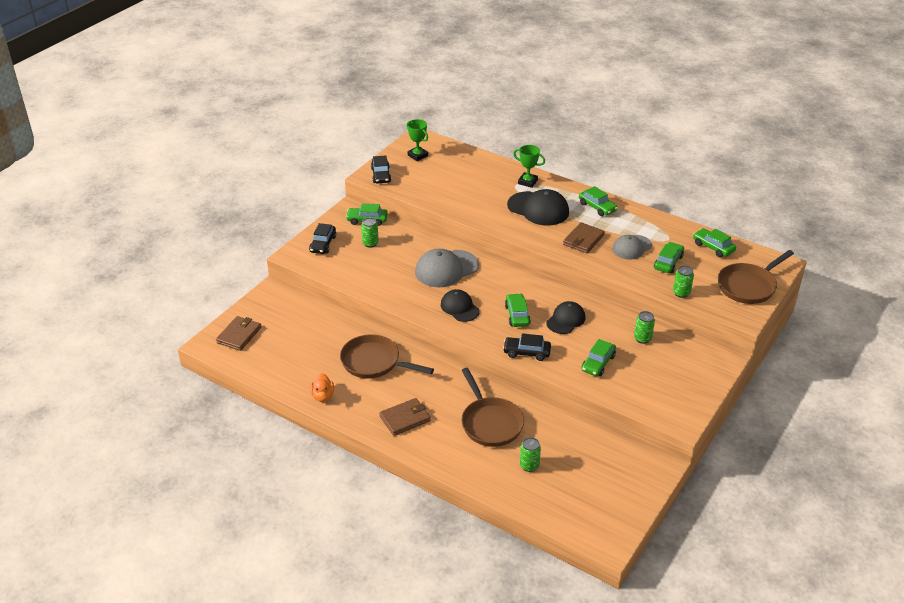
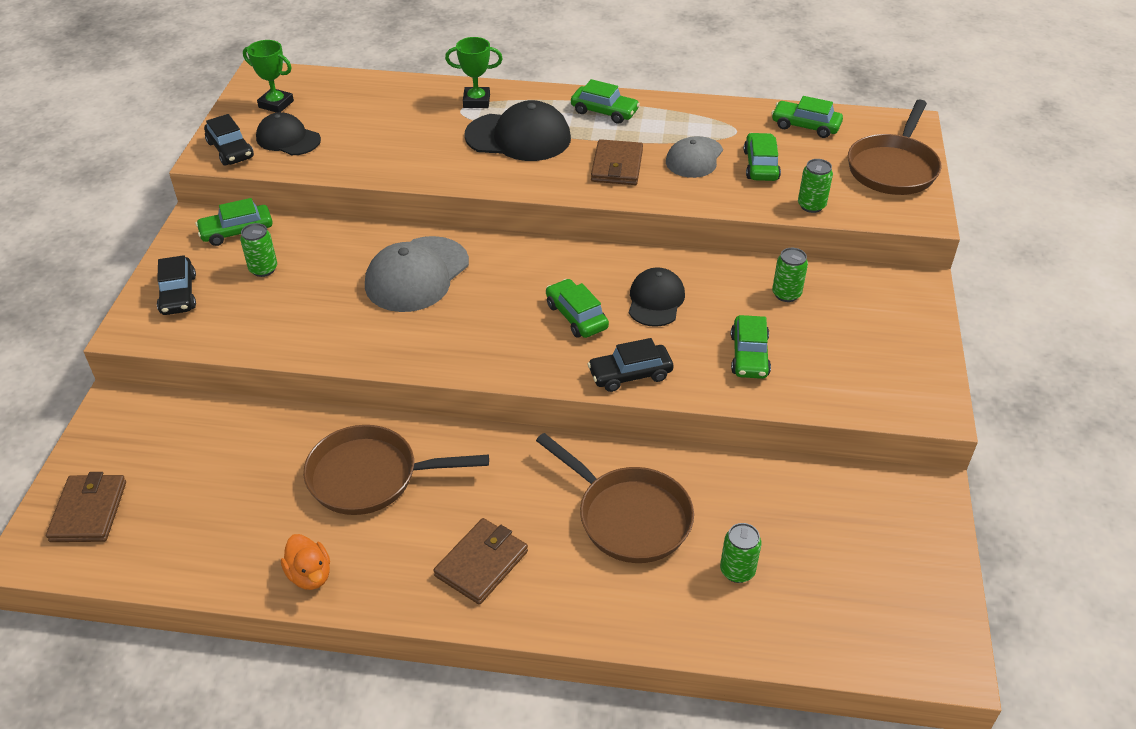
camera: 25 degrees left, 5 degrees up
black cap [441,289,480,322] -> black cap moved to [256,112,321,155]

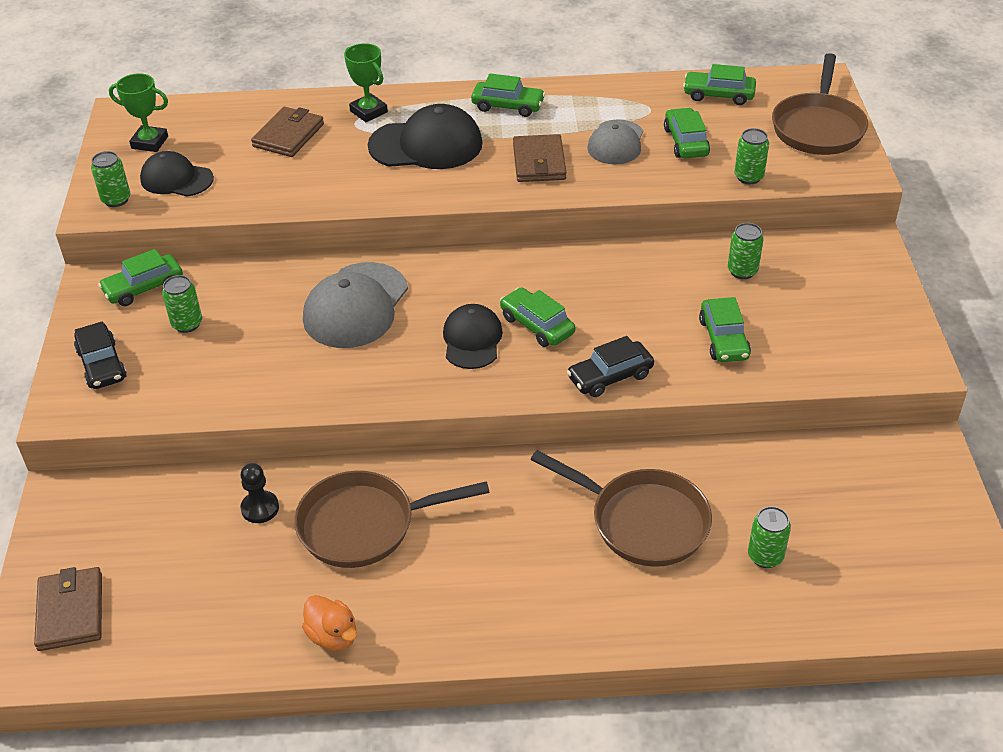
camera: 10 degrees left, 0 degrees up
black car [204,114,254,166] -> green can [91,151,130,207]
brown wallet [434,518,528,605] -> brown wallet moved to [251,107,324,157]
green trophy [445,37,503,108] -> green trophy turned 60 degrees clockwise [344,43,388,122]
black cap [629,267,685,327] -> black cap moved to [443,304,503,369]
none -> black pawn [240,463,279,523]

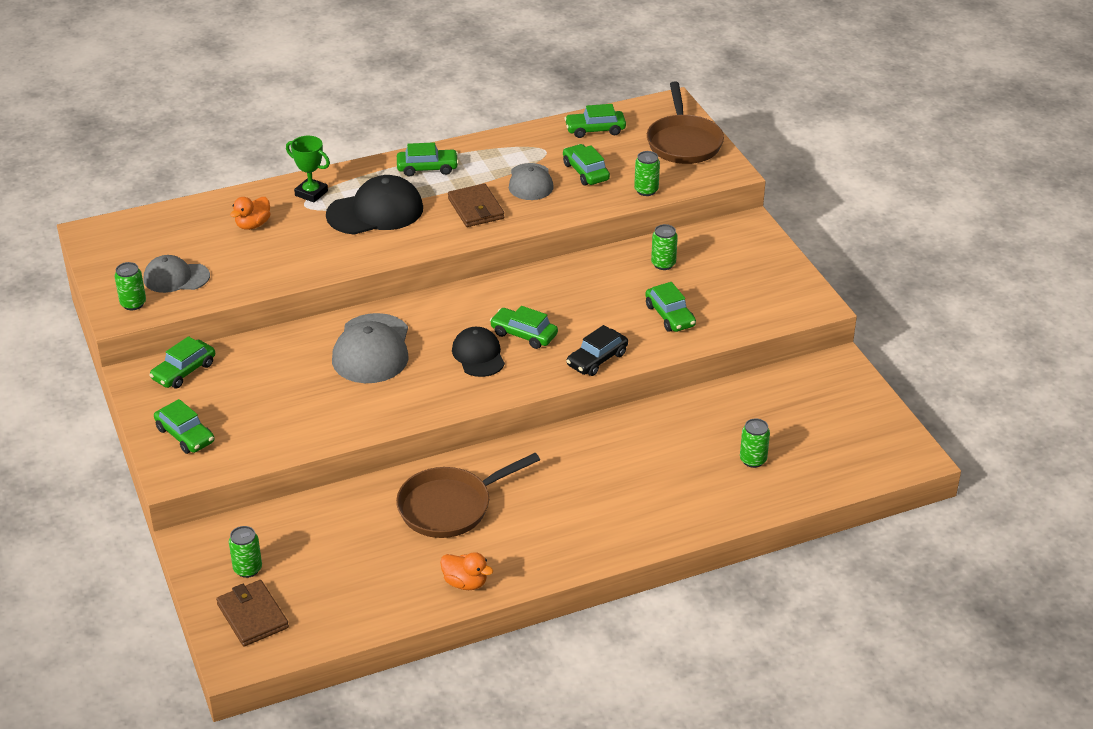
camera: 20 degrees left, 5 degrees down
black car [74,321,127,389] -> green car [154,399,214,454]
green trophy [109,73,168,152] -> none
black cap [140,151,214,197] -> grey cap [144,255,210,293]
green can [162,275,202,333] -> green can moved to [229,526,262,578]
black pawn [240,463,279,523] -> none
brown wallet [251,107,324,157] -> orange duck [230,197,271,230]
brown pan [530,450,712,567] -> none

